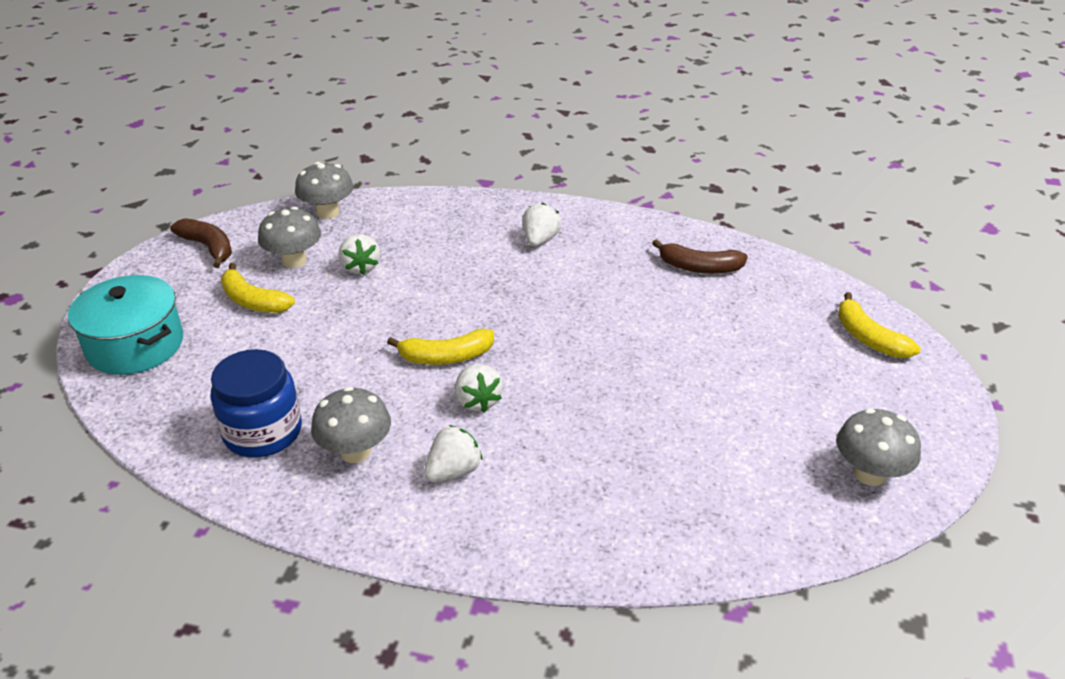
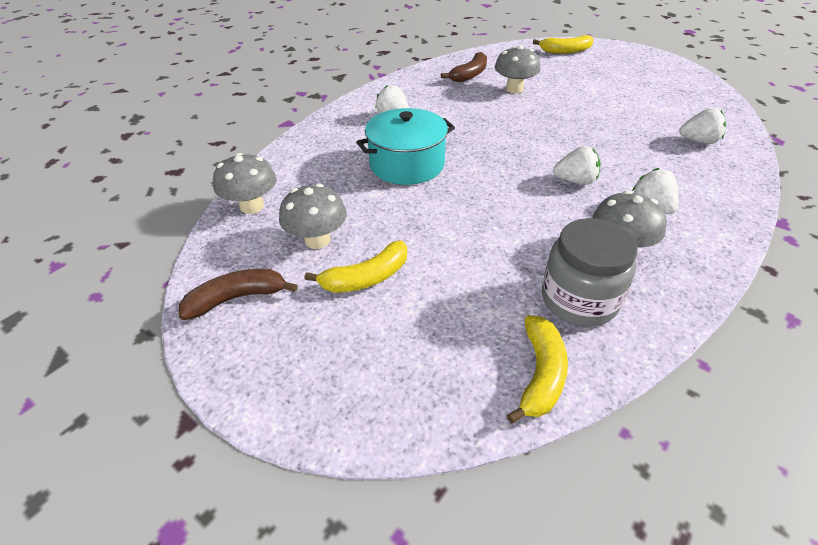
camera: 65 degrees left, 5 degrees up
turquoise pot [68,275,183,375] -> turquoise pot moved to [356,108,455,185]
blue jar [210,349,302,458] -> grey jar [542,218,637,326]
white strawberry [339,234,380,275] -> white strawberry moved to [679,108,726,144]
yellow banana [387,329,494,365] -> yellow banana moved to [507,315,568,424]
grey mushroom [837,408,921,486] -> grey mushroom moved to [495,45,541,93]

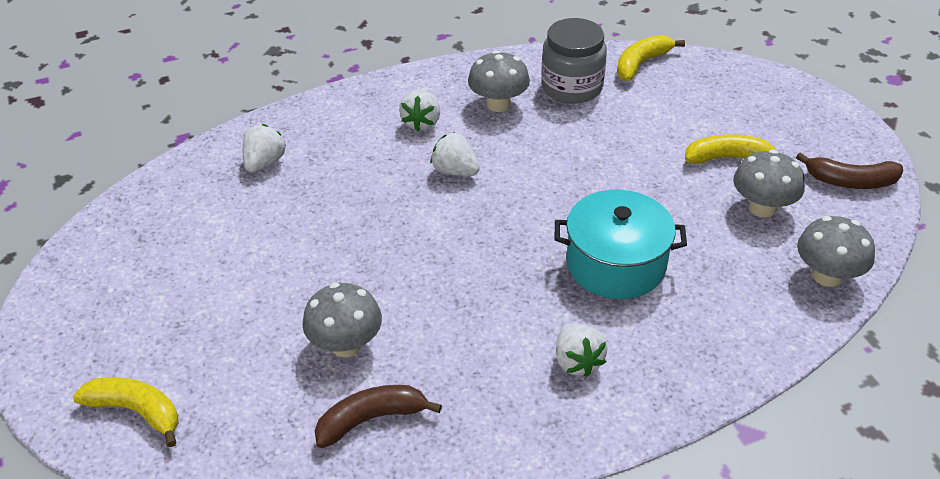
camera: 150 degrees left, 0 degrees up
white strawberry [679,108,726,144] -> white strawberry turned 75 degrees clockwise [243,124,286,172]

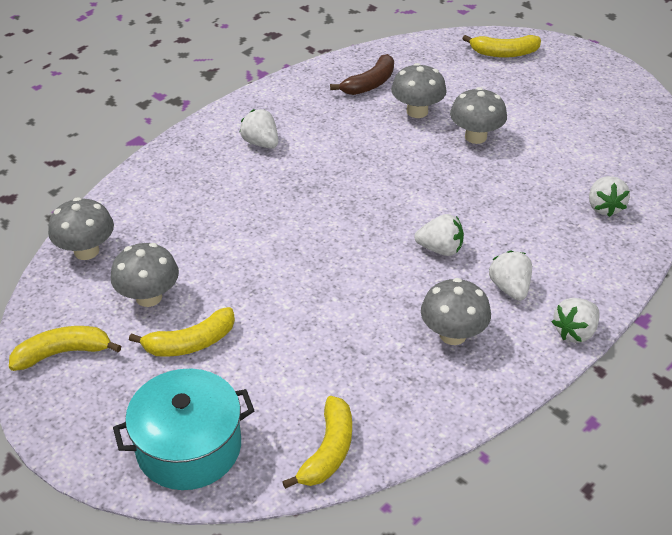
camera: 155 degrees right, 0 degrees up
grey jar [541,18,607,104] -> none
turquoise pot [555,190,687,299] -> turquoise pot moved to [113,369,255,490]
brown banana [796,152,903,189] -> yellow banana [9,326,121,371]
none -> grey mushroom [450,87,507,144]
none -> white strawberry [552,298,599,343]

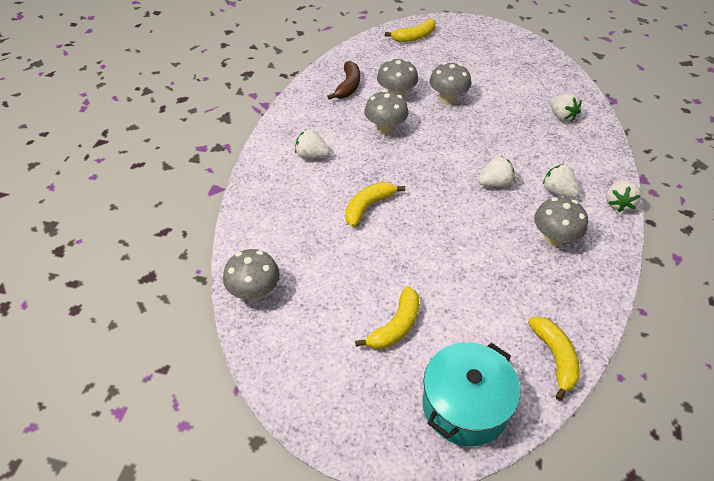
camera: 30 degrees left, 5 degrees up
yellow banana [9,326,121,371] -> yellow banana moved to [345,182,405,227]
grey mushroom [111,243,179,307] -> grey mushroom moved to [364,90,408,134]

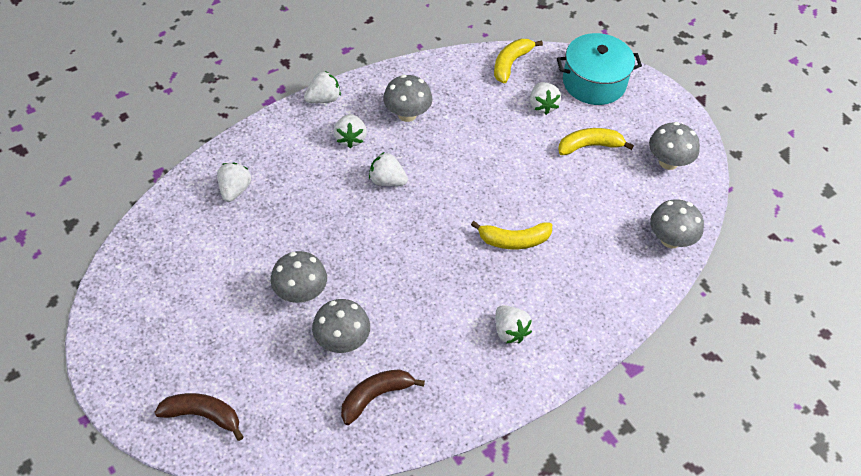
camera: 140 degrees left, 5 degrees up
grey mushroom [364,90,408,134] -> grey mushroom moved to [649,122,700,170]
yellow banana [385,18,436,42] -> brown banana [154,393,243,441]
none -> white strawberry [530,82,561,115]

